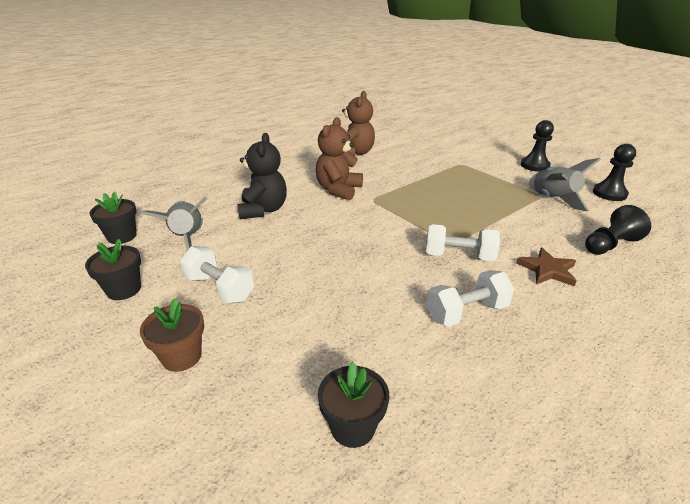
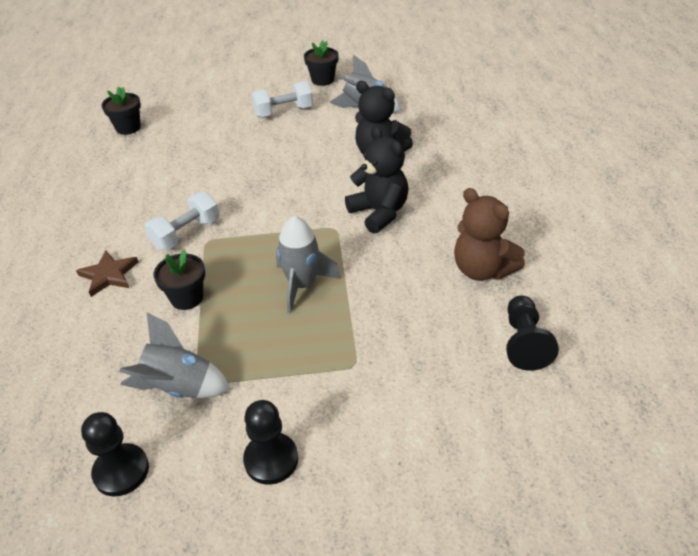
camera: 125 degrees right, 10 degrees up
black flower pot [89,191,137,244] -> black flower pot moved to [154,250,205,310]
brown flower pot [140,298,204,372] -> none
brown teddy bear [316,117,363,201] -> black teddy bear [345,126,408,234]
white dumbbell [426,270,514,327] -> none
black pawn [585,205,651,255] -> black pawn moved to [506,296,559,371]
none -> grey rocket [276,216,341,314]

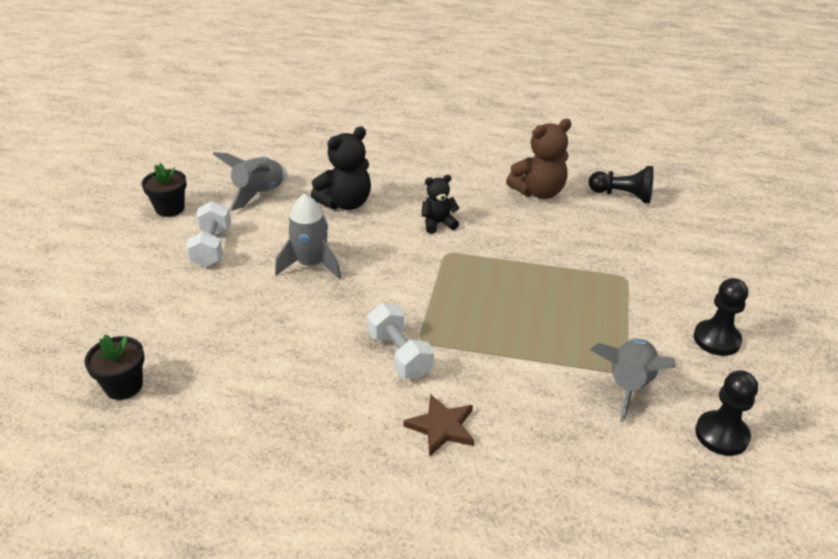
camera: 75 degrees left, 5 degrees down
black flower pot [154,250,205,310] -> none
grey rocket [276,216,341,314] -> grey rocket moved to [275,193,341,279]
black teddy bear [345,126,408,234] -> black teddy bear [421,175,460,234], size x0.61

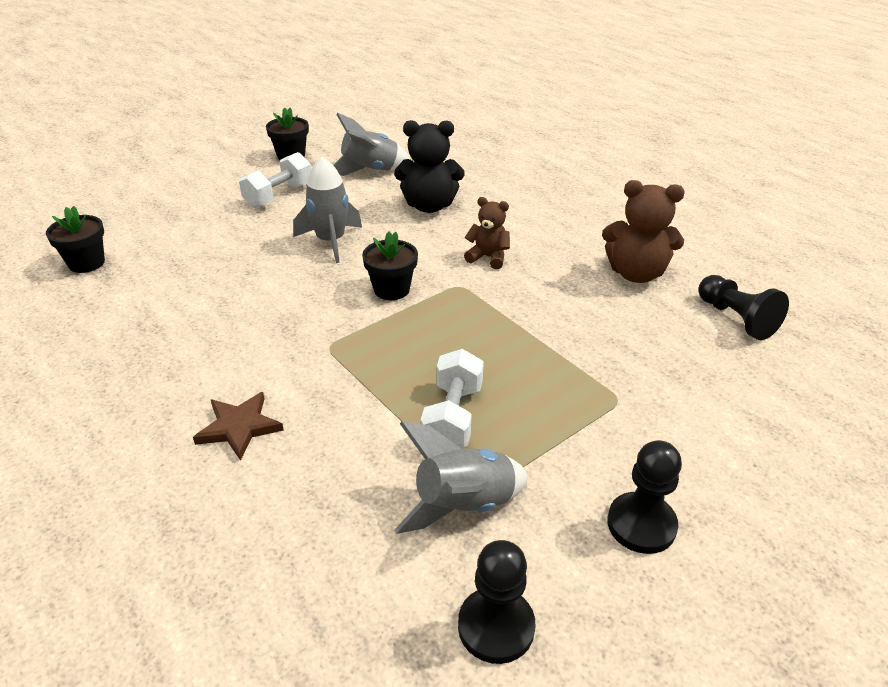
camera: 40 degrees right, 0 degrees up
white dumbbell [367,303,434,379] -> white dumbbell moved to [421,349,484,448]
black teddy bear [421,175,460,234] -> brown teddy bear [464,197,510,269]
none -> black flower pot [362,231,418,300]

